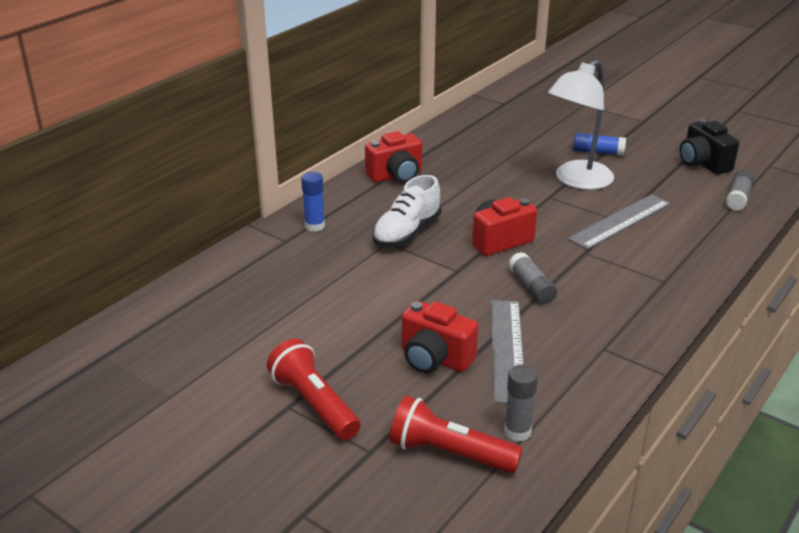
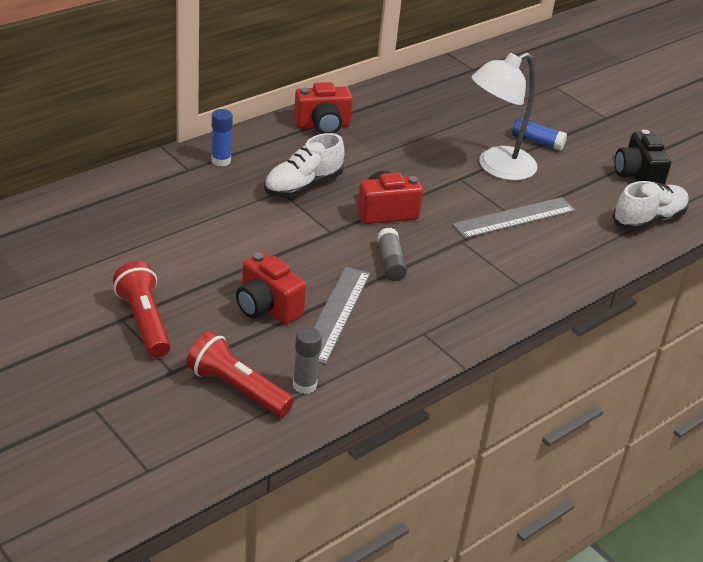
camera: 10 degrees right, 5 degrees up
grey glue stick [726,170,754,211] -> white shoe [613,181,689,230]

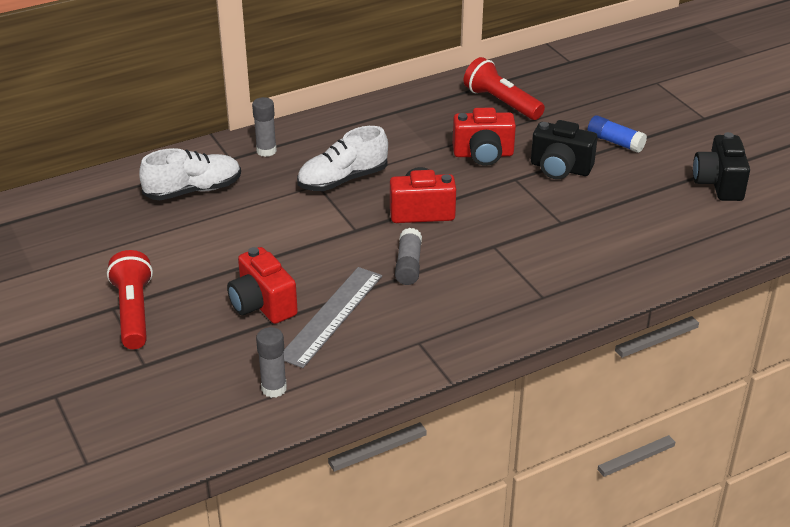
camera: 15 degrees right, 0 degrees up
red flashlight [187,331,294,417] -> red flashlight moved to [464,57,545,120]
blue glue stick [211,109,233,167] -> grey glue stick [252,97,277,157]
red camera [294,82,353,134] -> red camera moved to [453,107,516,166]
grey ruler [452,197,576,239] -> none
white lamp [471,53,537,181] -> black camera [531,120,598,179]
white shoe [613,181,689,230] -> white shoe moved to [139,148,241,200]

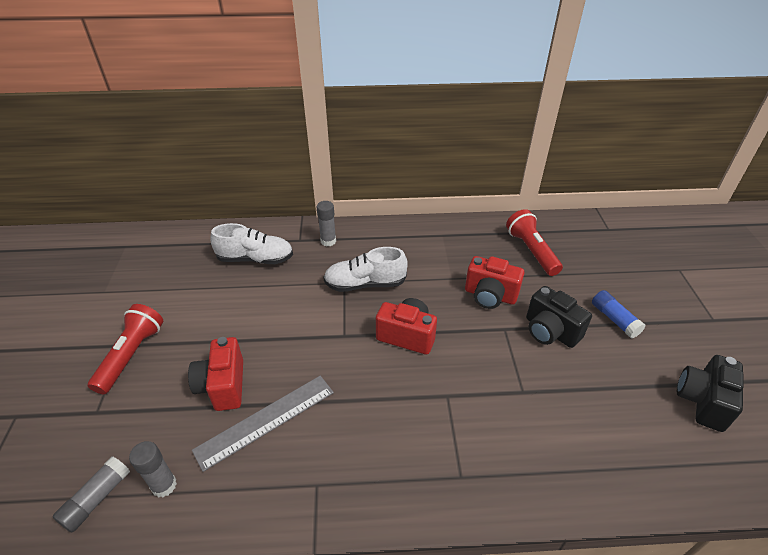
camera: 25 degrees right, 5 degrees up
grey glue stick [395,228,422,285] -> grey glue stick moved to [53,457,130,532]

